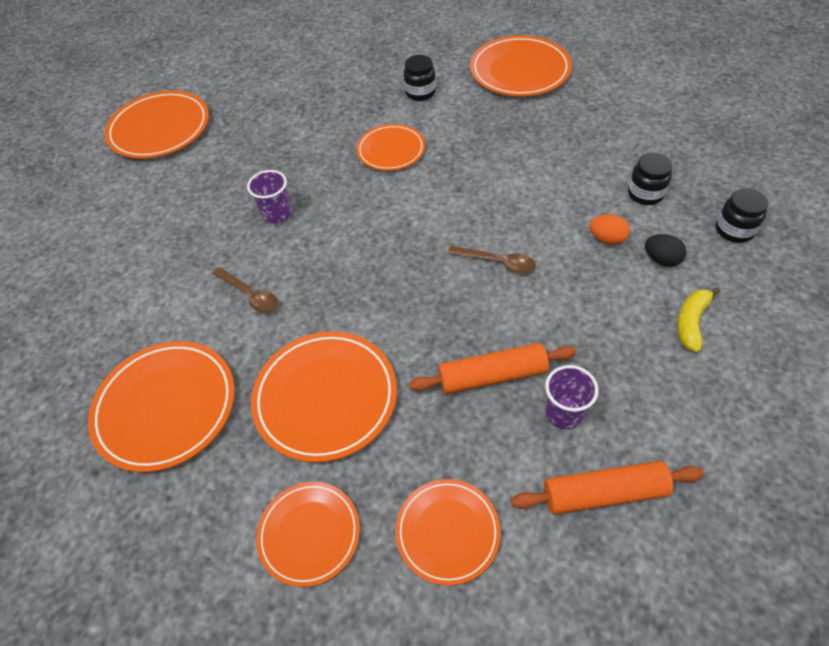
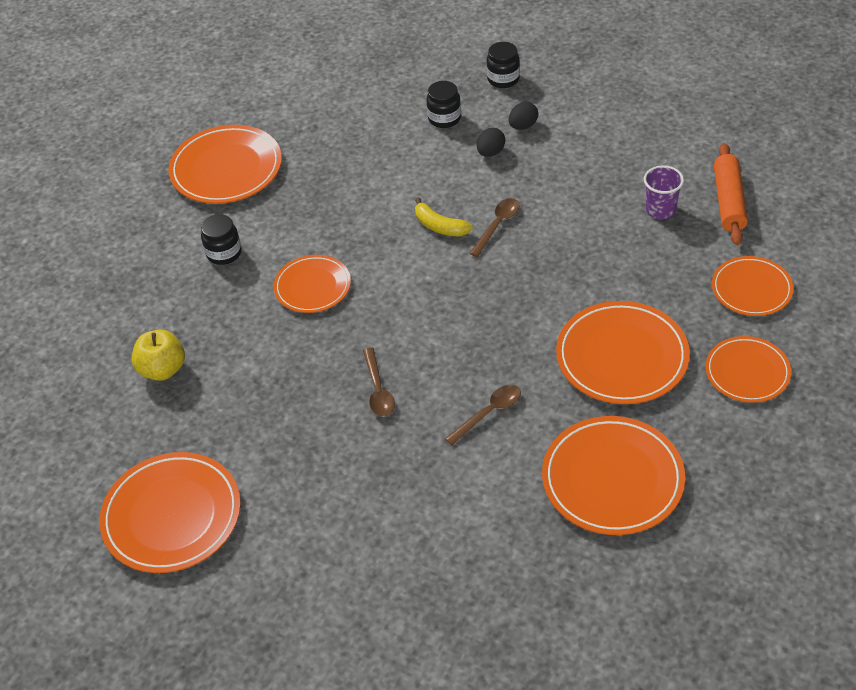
camera: 80 degrees left, 5 degrees down
purple cup [247,170,291,224] -> brown spoon [363,348,395,417]
orange rolling pin [409,343,577,394] -> none
orange egg [589,214,630,245] -> black egg [477,128,505,157]
yellow banana [677,287,721,352] -> yellow banana moved to [415,197,472,237]
none -> yellow apple [131,330,185,381]

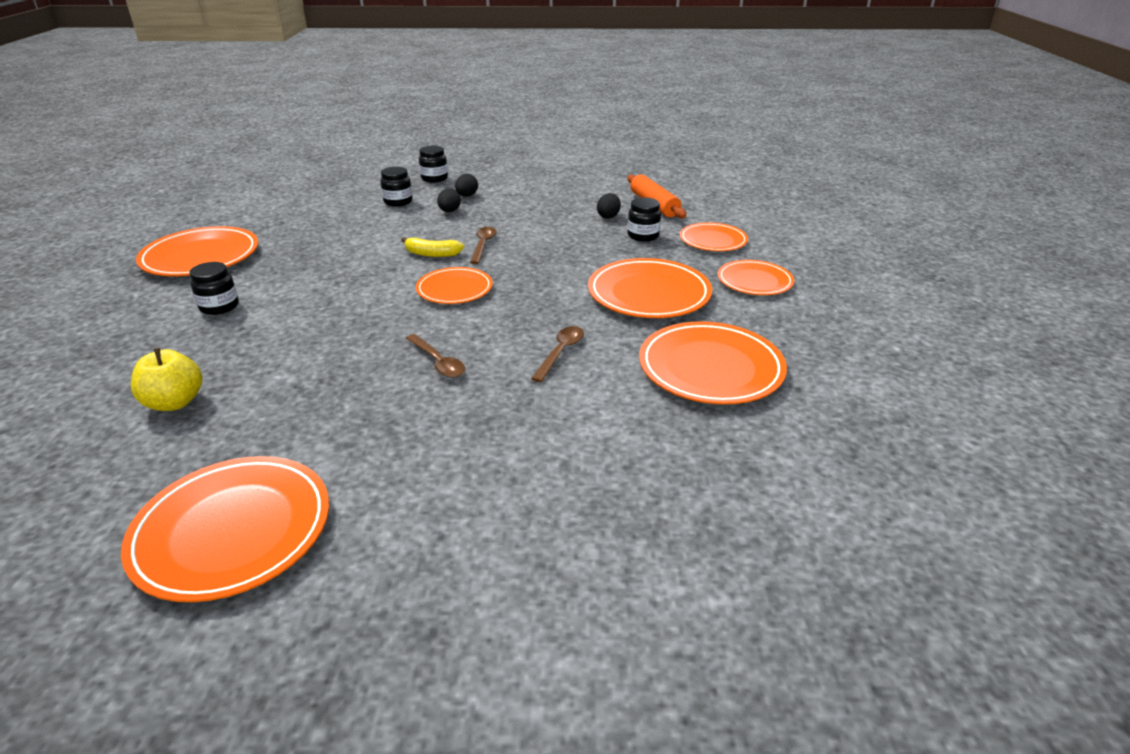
camera: 30 degrees left, 15 degrees down
orange plate [274,255,351,313] -> orange plate moved to [416,267,493,304]
purple cup [644,165,684,219] -> black egg [597,193,621,219]
none -> black jar [628,198,661,242]

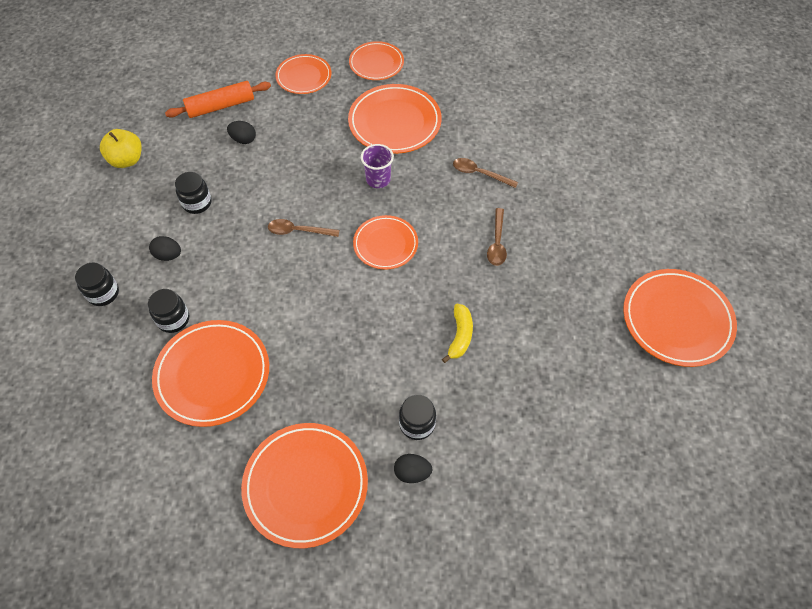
camera: 90 degrees left, 25 degrees up
yellow apple [131,348,202,411] -> yellow apple moved to [100,129,142,168]
yellow banana [401,237,464,257] -> yellow banana moved to [442,304,473,363]
brown spoon [406,334,465,378] -> brown spoon turned 135 degrees clockwise [487,208,507,266]
black egg [437,188,461,212] -> black egg moved to [394,454,432,483]
black jar [628,198,661,242] -> black jar moved to [175,172,212,214]
orange plate [639,321,787,404] -> orange plate moved to [152,320,269,427]
none -> purple cup [361,144,394,188]

